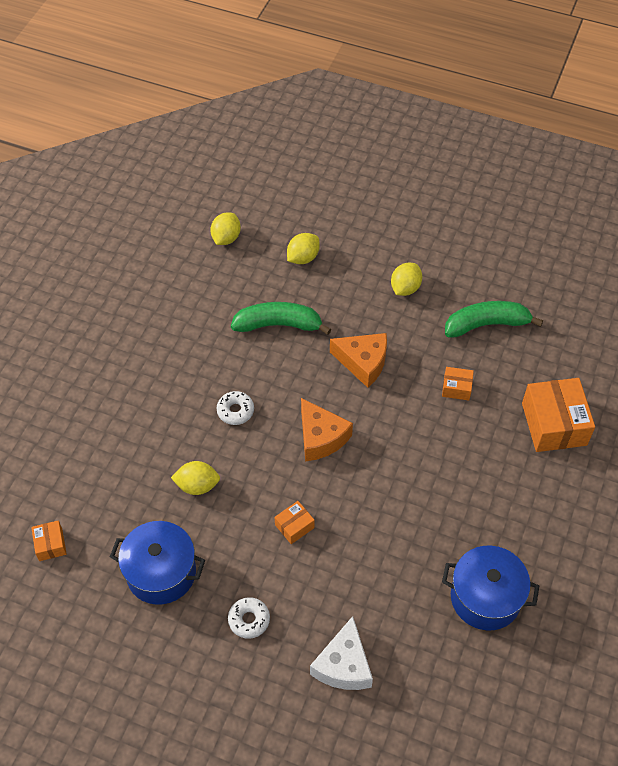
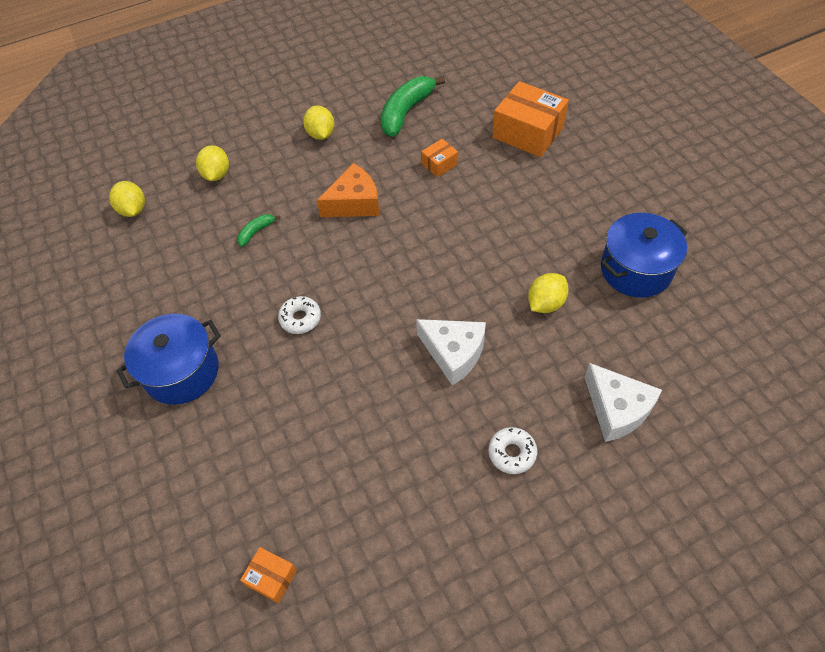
camera: 45 degrees left, 0 degrees up
blue pot [110,521,205,605] -> blue pot moved to [117,314,221,405]
yellow lemon [171,461,220,495] -> yellow lemon moved to [528,273,569,313]
green banana [231,302,332,335] -> green banana [237,214,281,247], size x0.48
orange box [275,501,315,544] -> white cheese [416,319,486,385]
orange cheese [301,398,353,461] -> none

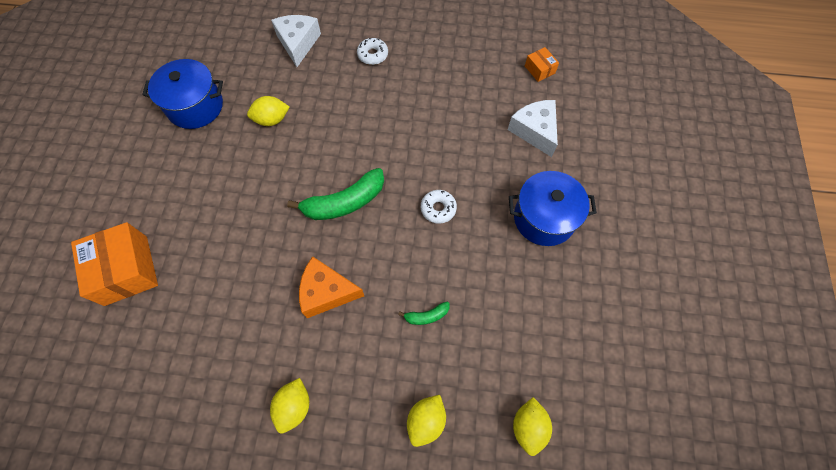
camera: 150 degrees left, 10 degrees up
green banana [380,76,445,137] -> green banana moved to [287,168,384,220]
white cheese [416,319,486,385] -> white cheese moved to [508,100,558,157]
orange box [421,139,458,177] -> none

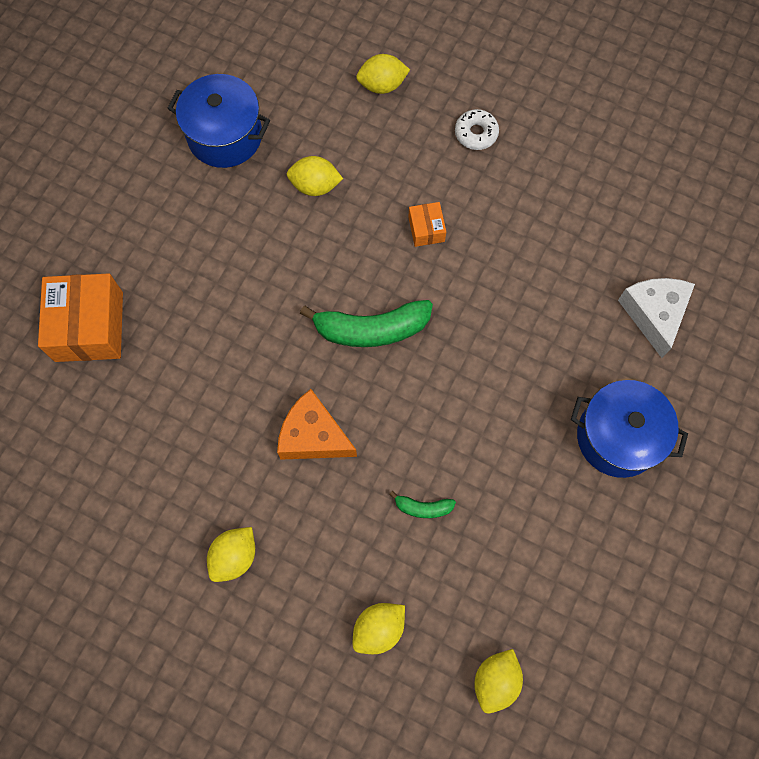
camera: 20 degrees right, 5 degrees up
white cheese [271,15,321,67] -> yellow lemon [356,54,410,94]
white donut [421,190,457,224] -> none
orange box [525,47,559,82] -> orange box moved to [408,202,446,247]

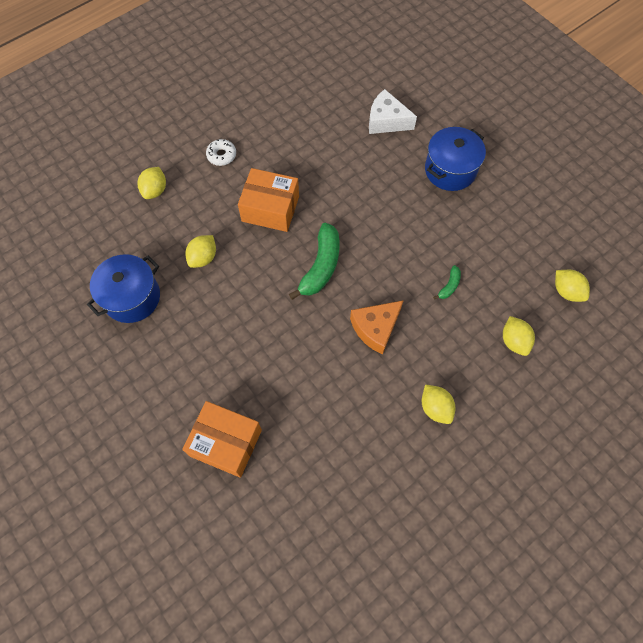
camera: 65 degrees left, 5 degrees down
orange box [408,202,446,247] -> orange box [238,168,299,232], size x2.06

